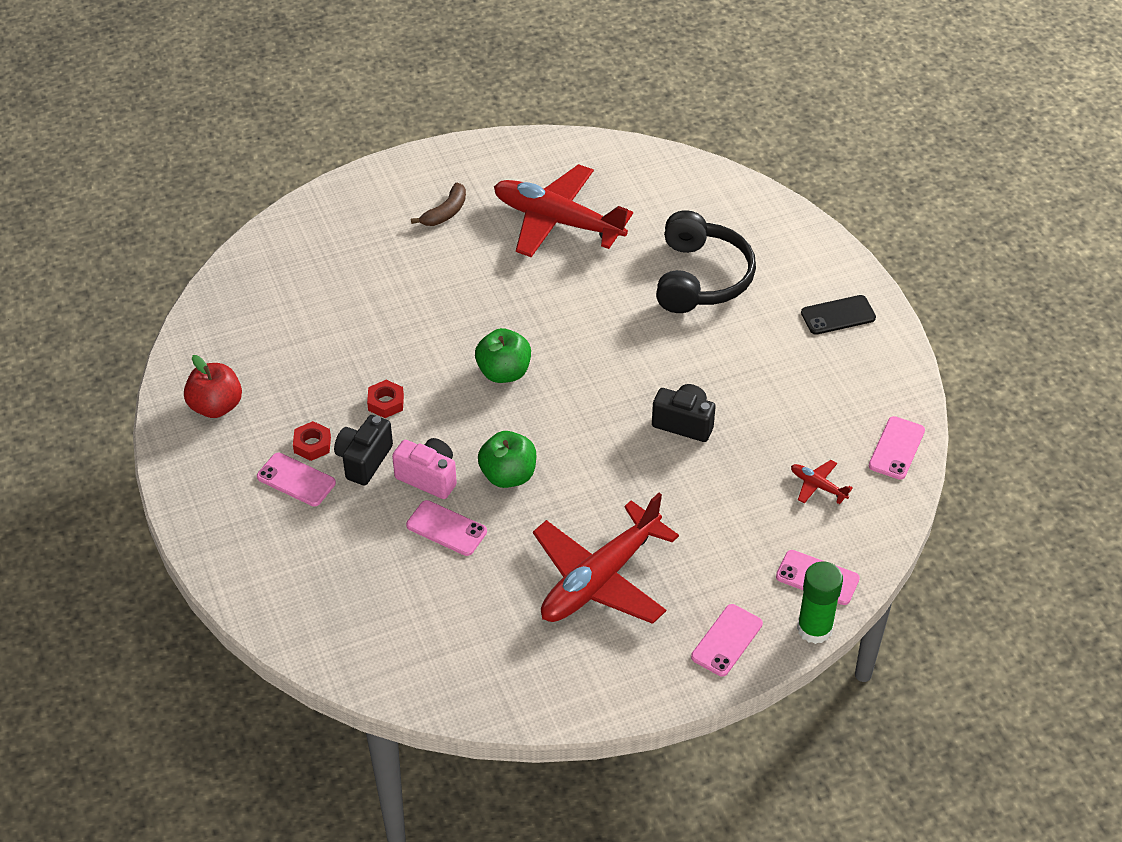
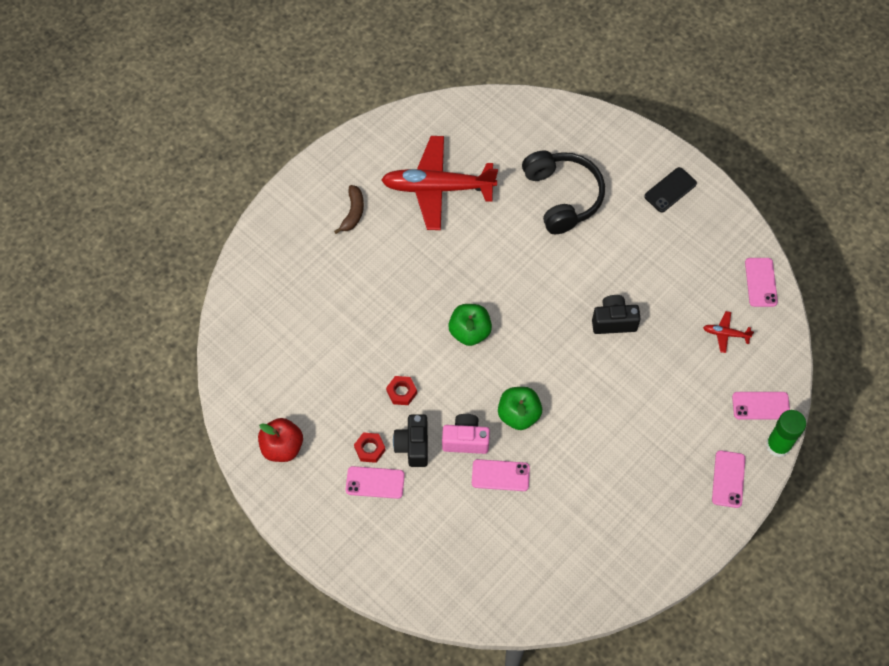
camera: 25 degrees left, 15 degrees up
red plane [533,493,679,624] -> none

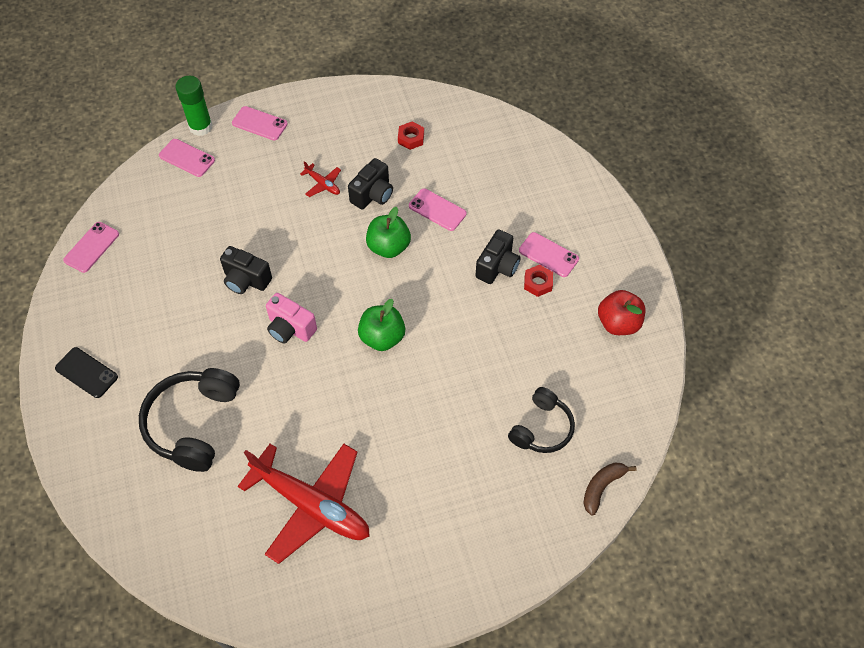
camera: 150 degrees left, 5 degrees down
brown banana [334,185,364,234] -> brown banana moved to [583,463,636,516]
red nut [386,376,417,405] -> red nut moved to [398,121,424,150]
pink camera [442,414,490,454] -> pink camera moved to [266,293,317,344]
black phone [644,167,697,212] -> black phone turned 45 degrees clockwise [55,347,118,398]
red plane [703,311,754,353] -> red plane moved to [300,161,341,197]
pink phone [712,450,745,508] -> pink phone turned 75 degrees clockwise [232,106,288,140]
none -> black camera [348,158,393,210]
none -> black headphones [508,387,575,453]

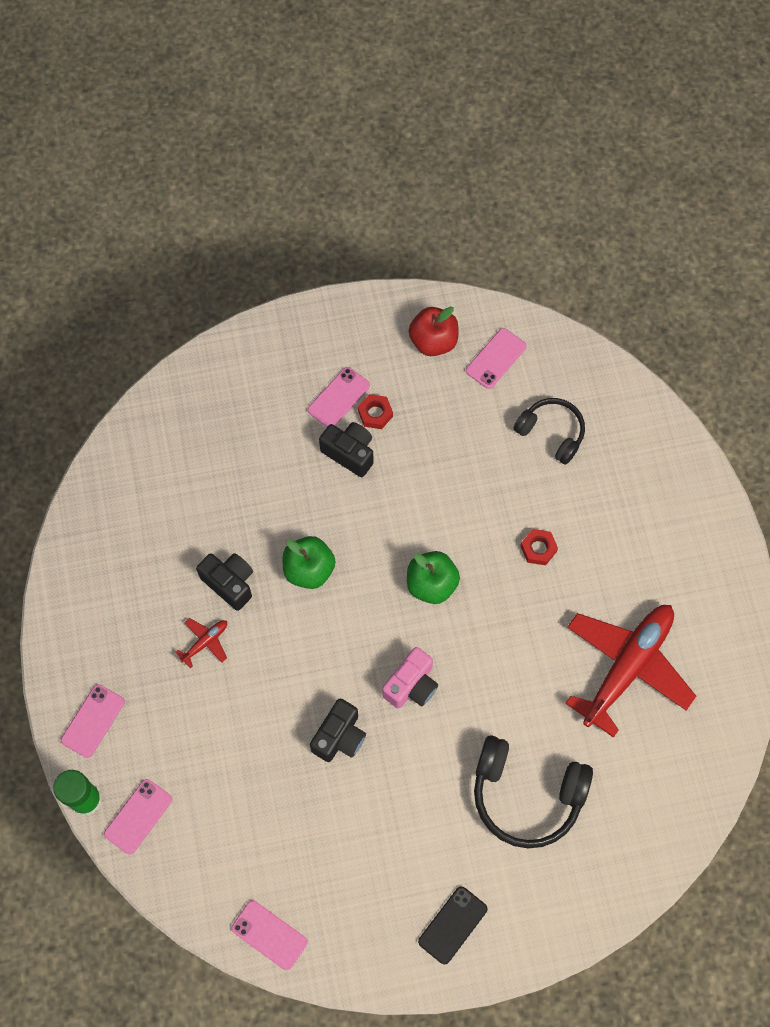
camera: 85 degrees left, 10 degrees up
red nut [398,121,424,150] -> red nut moved to [520,529,558,565]
pink phone [409,188,467,231] -> pink phone moved to [466,328,526,389]
brown banana [583,463,636,516] -> none

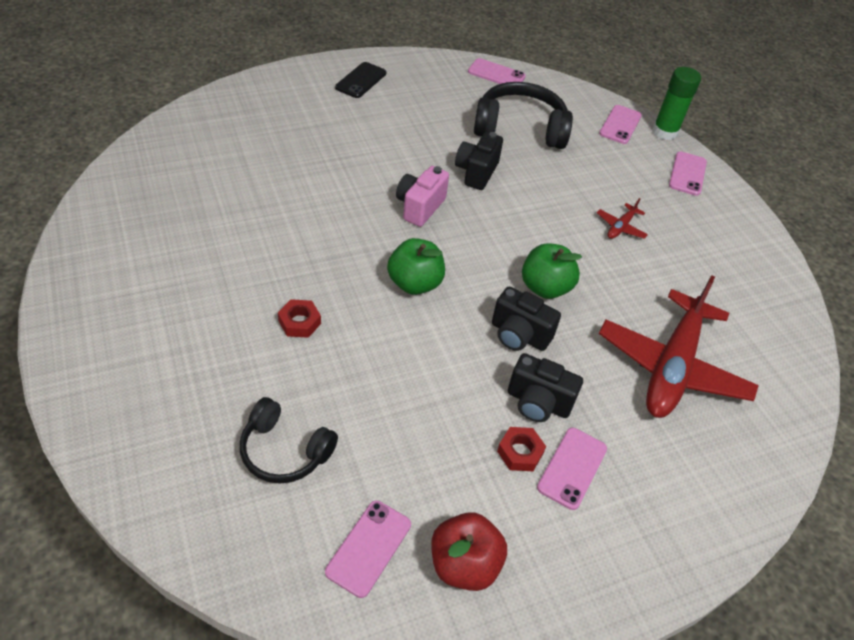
camera: 165 degrees right, 20 degrees down
black camera [196,553,253,611] -> black camera moved to [492,287,561,351]
black headphones [474,735,593,848] -> black headphones moved to [474,82,573,149]
red plane [565,605,696,738] -> red plane moved to [599,275,759,418]

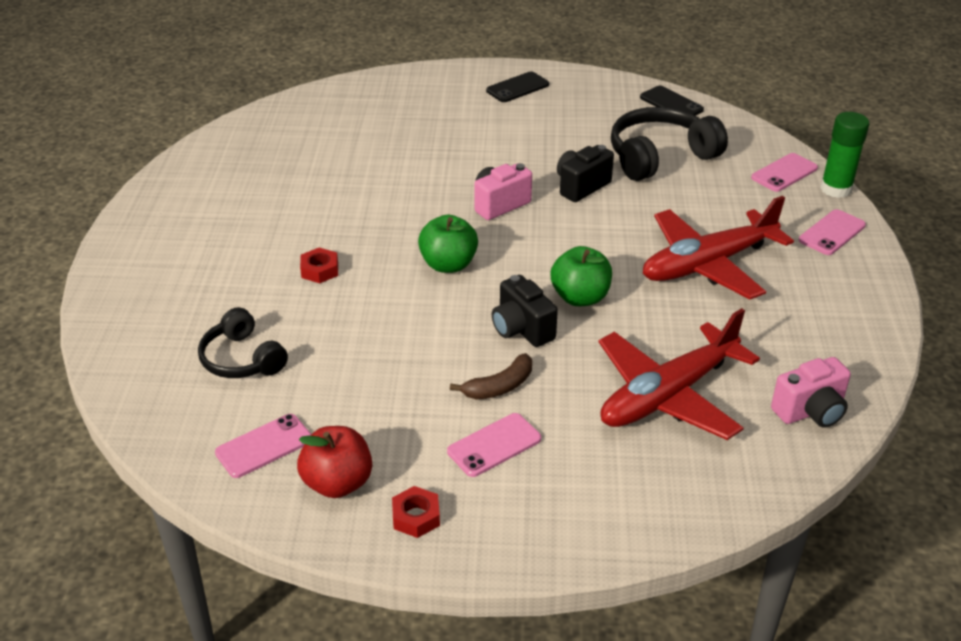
camera: 30 degrees right, 10 degrees down
pink phone [468,58,526,84] -> black phone [640,86,704,116]
black headphones [474,82,573,149] -> black headphones turned 60 degrees counterclockwise [611,107,728,181]
red nut [497,427,546,471] -> red nut moved to [392,486,440,538]
black camera [508,353,583,422] -> brown banana [450,353,532,400]
red plane [597,198,648,239] -> red plane [643,196,794,300], size x2.47
none -> pink camera [771,357,851,428]

